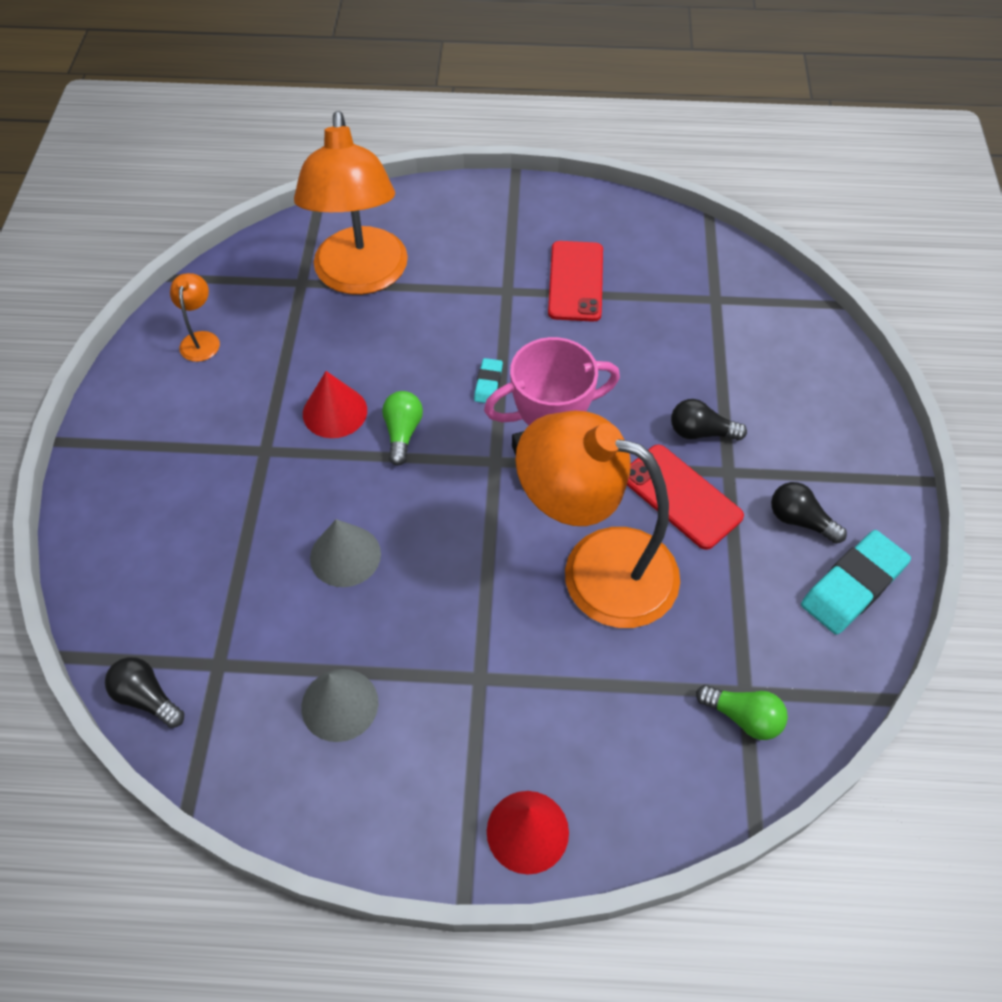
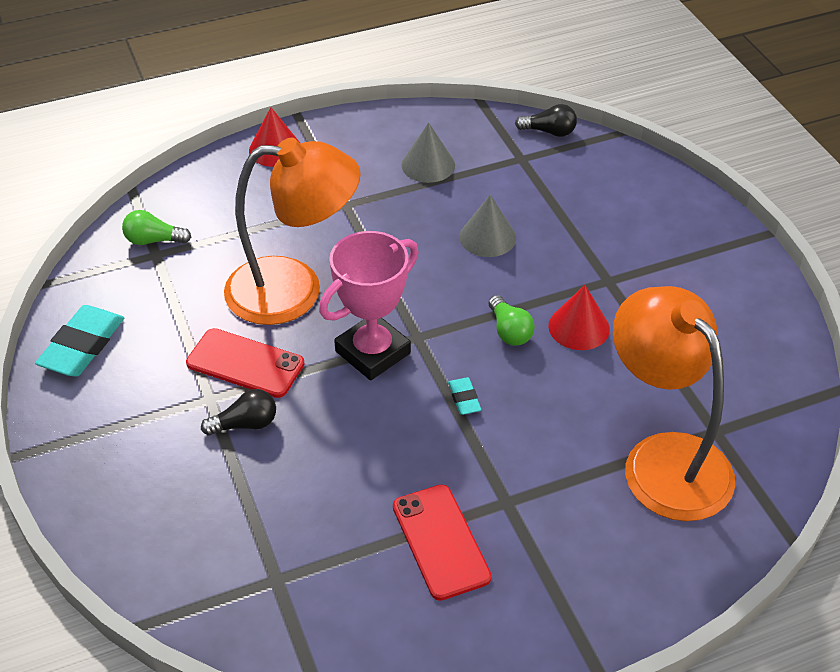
camera: 155 degrees right, 10 degrees down
orange lamp [170,273,220,362] -> none
black light bulb [771,482,847,544] -> none

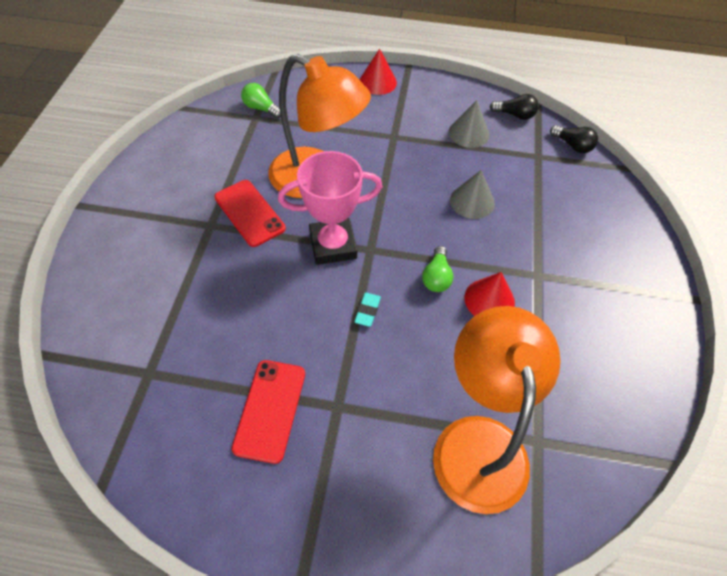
camera: 30 degrees right, 10 degrees up
turquoise eraser [35,305,124,377] -> none
black light bulb [201,389,276,435] -> black light bulb moved to [490,94,539,120]

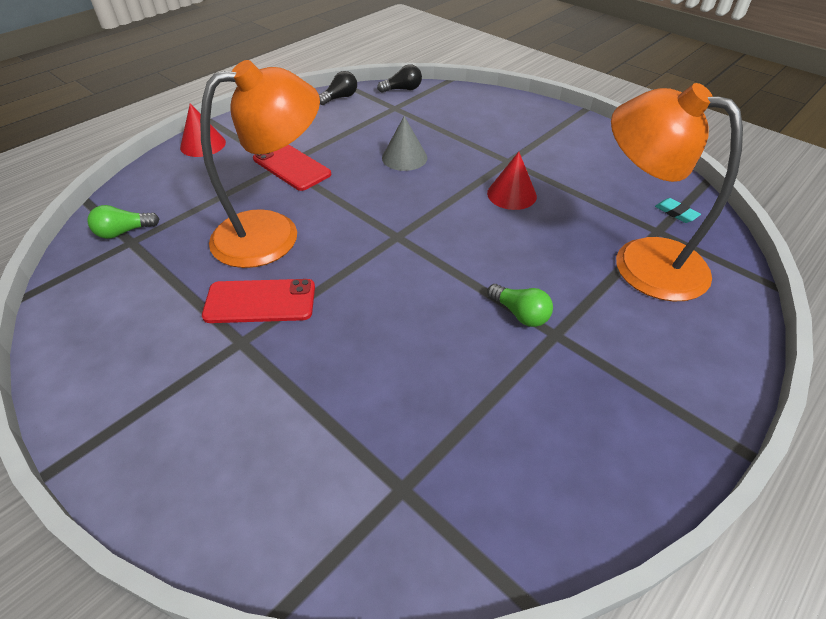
camera: 55 degrees left, 10 degrees down
red phone [232,360,305,464] -> red phone moved to [253,144,331,191]
pink trophy [278,151,382,265] -> none
turquoise eraser [354,293,381,327] -> turquoise eraser moved to [655,198,701,223]
green light bulb [422,246,453,292] -> green light bulb moved to [487,284,553,327]
grey cone [449,100,489,148] -> none

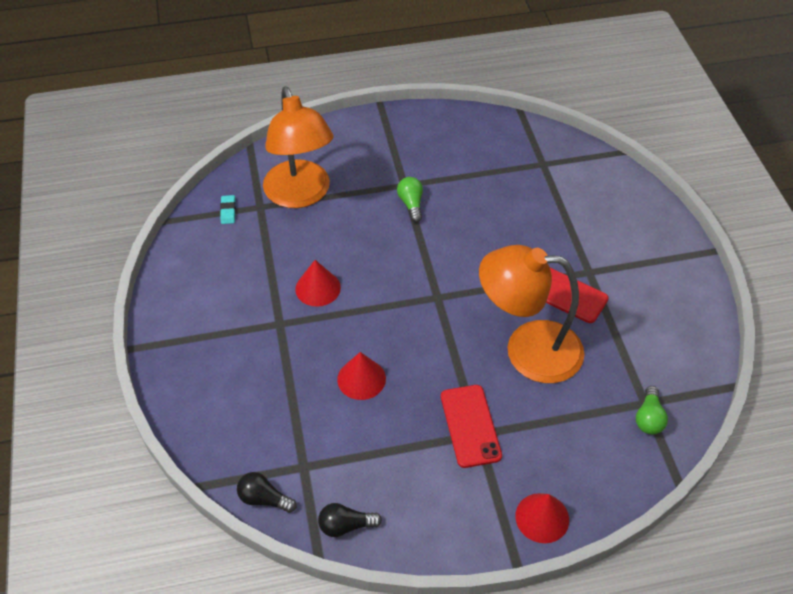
camera: 145 degrees left, 5 degrees up
green light bulb [88,205,159,239] -> green light bulb turned 90 degrees clockwise [636,386,668,434]
grey cone [382,116,427,171] -> red cone [337,352,386,400]

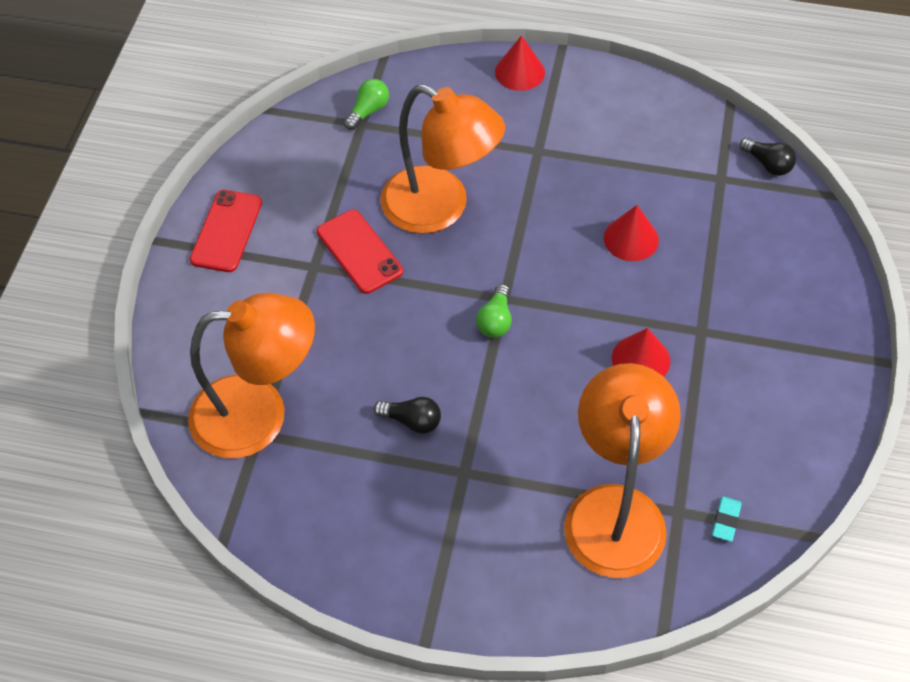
camera: 155 degrees left, 5 degrees up
black light bulb [318,503,382,537] -> black light bulb moved to [373,397,441,434]
green light bulb [397,177,423,223] -> green light bulb moved to [476,284,512,338]
red phone [441,385,502,468] -> red phone moved to [190,190,262,272]
none -> orange lamp [188,293,315,458]

